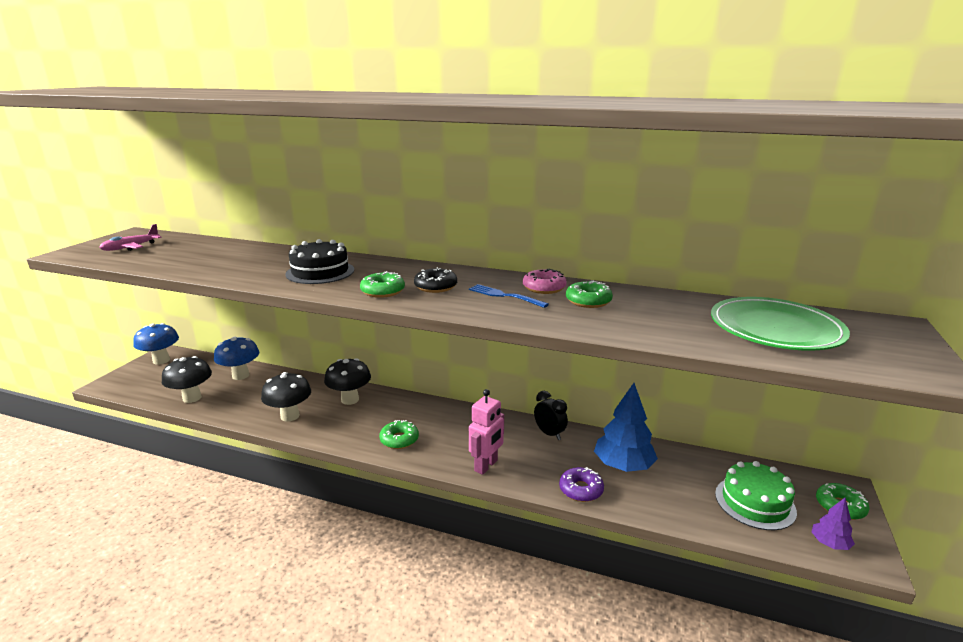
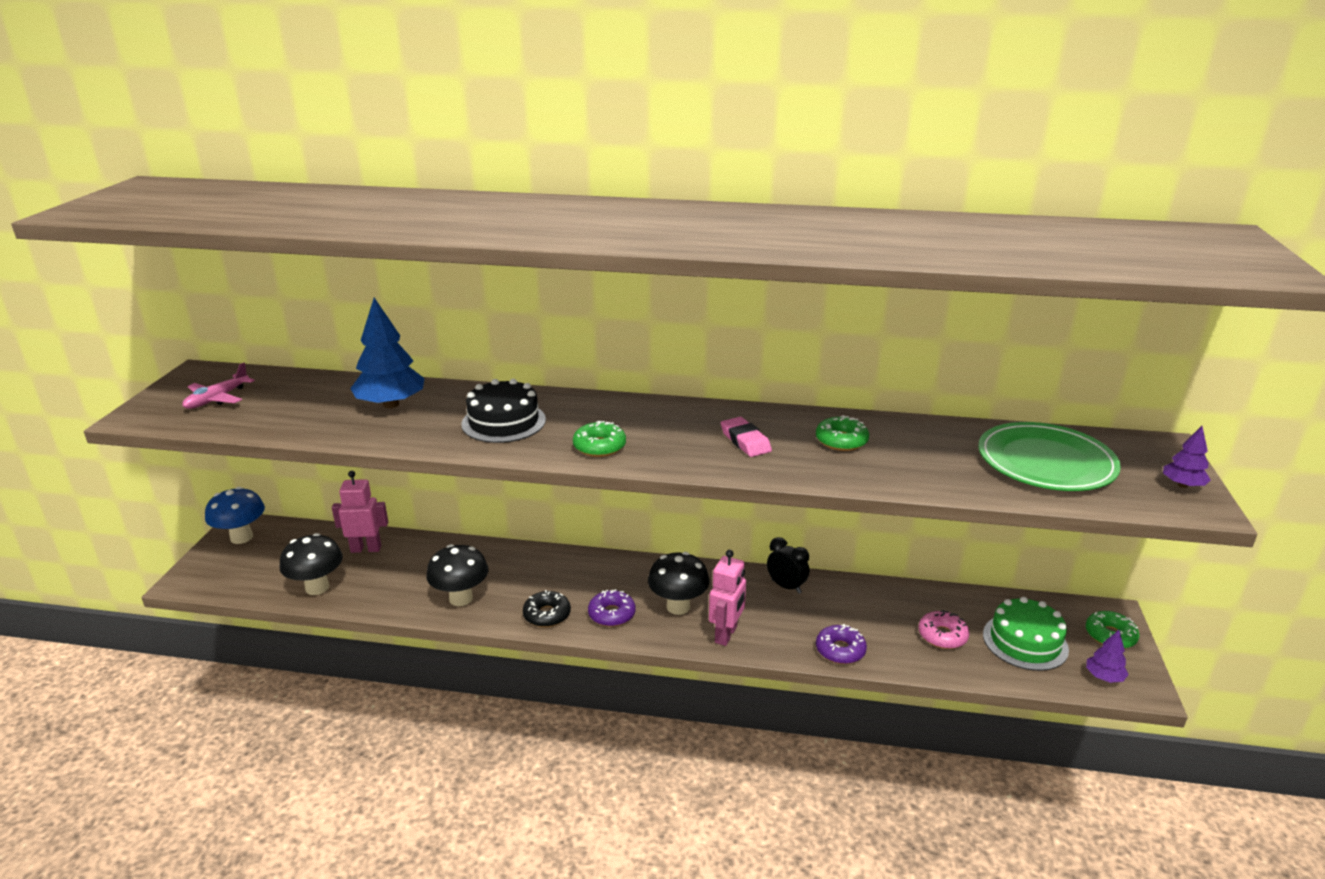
camera: 10 degrees left, 5 degrees up
blue mushroom [214,337,259,380] -> pink robot [332,471,388,553]
black mushroom [324,358,371,405] -> black mushroom moved to [648,552,709,615]
green donut [379,420,419,449] -> purple donut [588,589,635,627]
black donut [414,267,457,293] -> black donut moved to [523,590,571,627]
blue fork [469,284,549,308] -> pink eraser [721,417,772,457]
pink donut [523,269,567,294] -> pink donut moved to [918,610,970,649]
blue tree [594,383,658,472] -> blue tree moved to [350,298,424,408]
none -> purple tree [1163,426,1211,488]

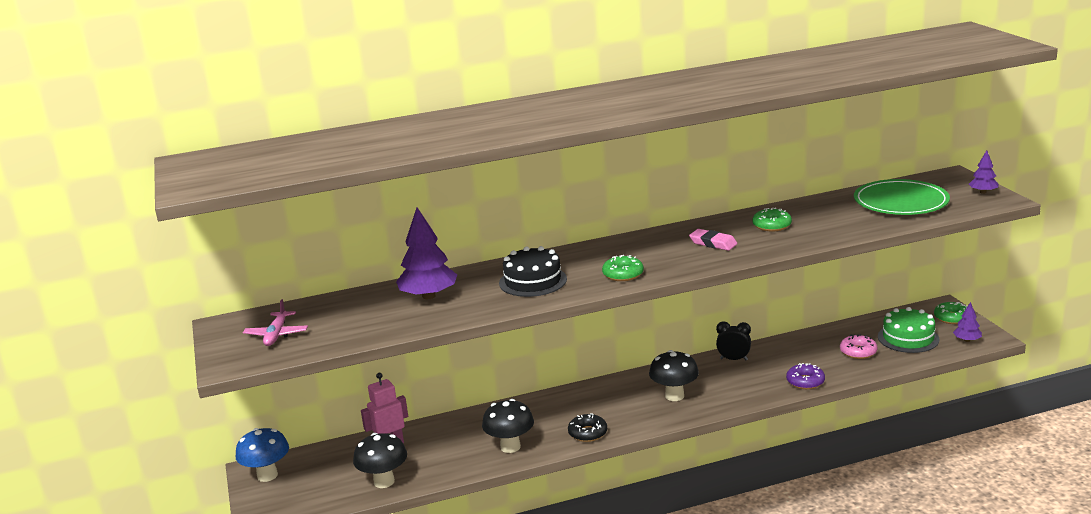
camera: 25 degrees left, 5 degrees down
blue tree [350,298,424,408] -> purple tree [396,207,457,299]
purple donut [588,589,635,627] -> none
pink robot [709,550,746,646] -> none

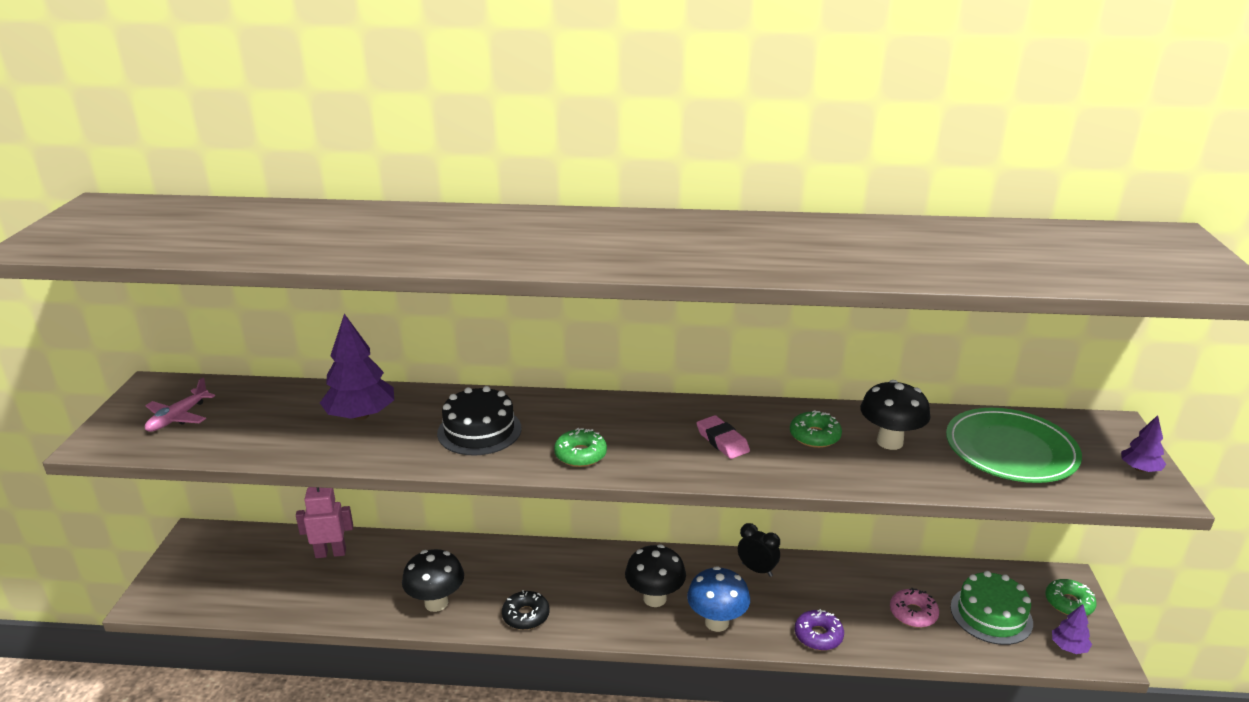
camera: 20 degrees right, 5 degrees up
blue mushroom [236,428,289,482] -> blue mushroom moved to [687,566,750,632]
black mushroom [353,433,407,488] -> black mushroom moved to [860,380,930,450]

